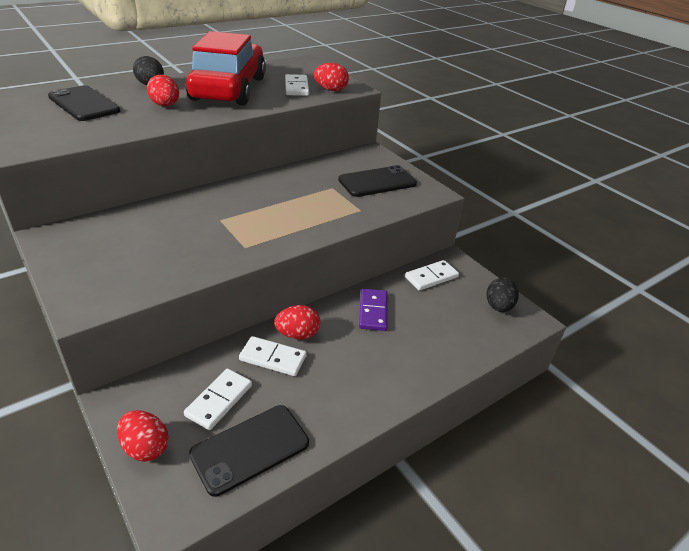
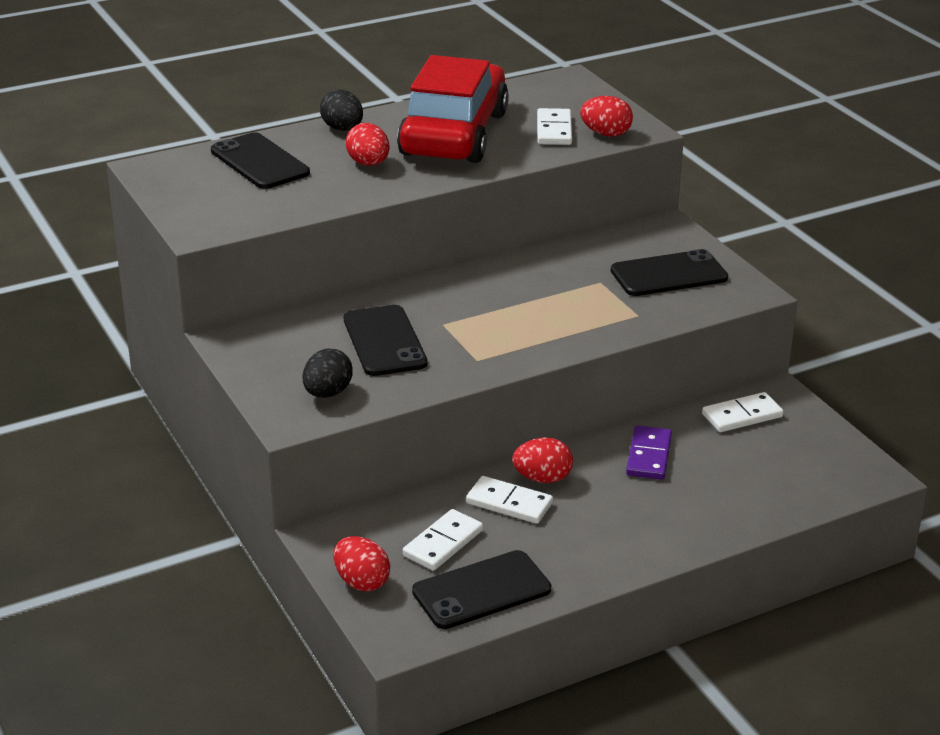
camera: 10 degrees right, 5 degrees down
black egg [487,278,519,312] -> black egg moved to [303,348,353,398]
none -> black phone [343,305,427,376]

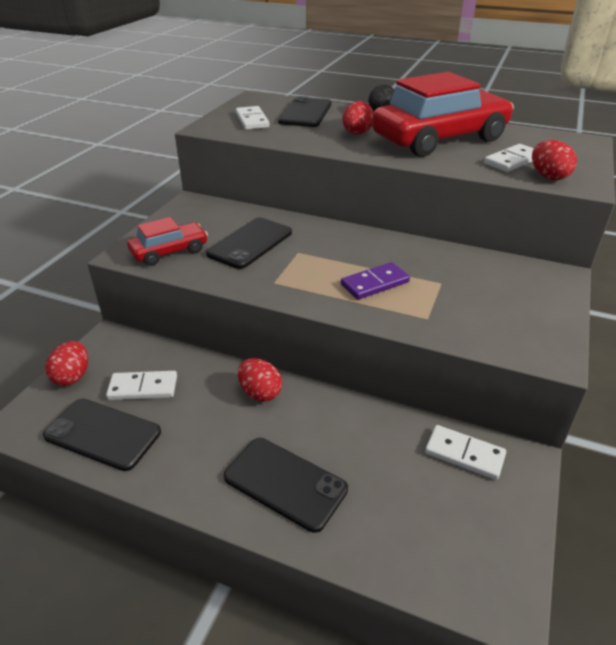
camera: 50 degrees right, 5 degrees up
black egg [303,348,353,398] -> red car [127,217,208,266]
white domino [466,476,553,524] -> white domino moved to [236,106,269,130]
black phone [611,249,728,296] -> black phone moved to [224,438,348,533]
purple domino [626,425,672,480] -> purple domino moved to [341,262,410,300]

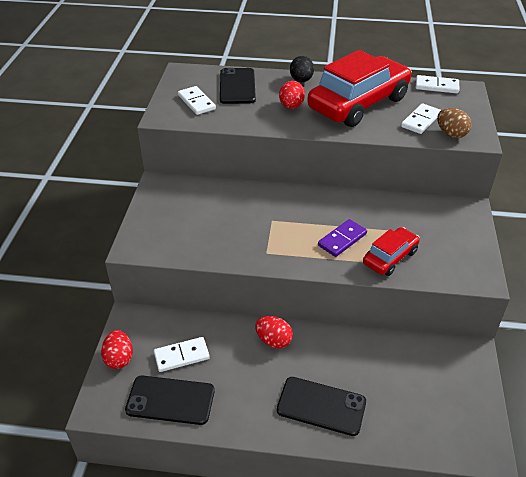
camera: 15 degrees left, 5 degrees up
red car [127,217,208,266] -> red car moved to [363,227,420,276]
black phone [206,217,292,269] -> none
white domino [425,425,506,480] -> white domino moved to [416,75,459,94]
red egg [532,140,577,180] -> brown egg [437,108,472,138]

